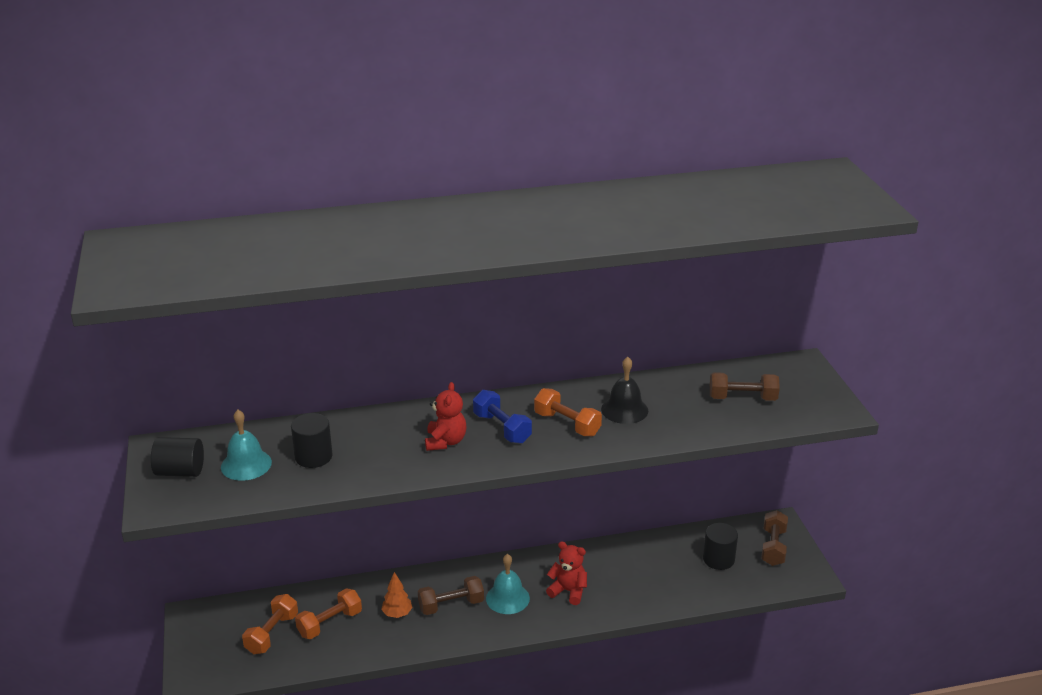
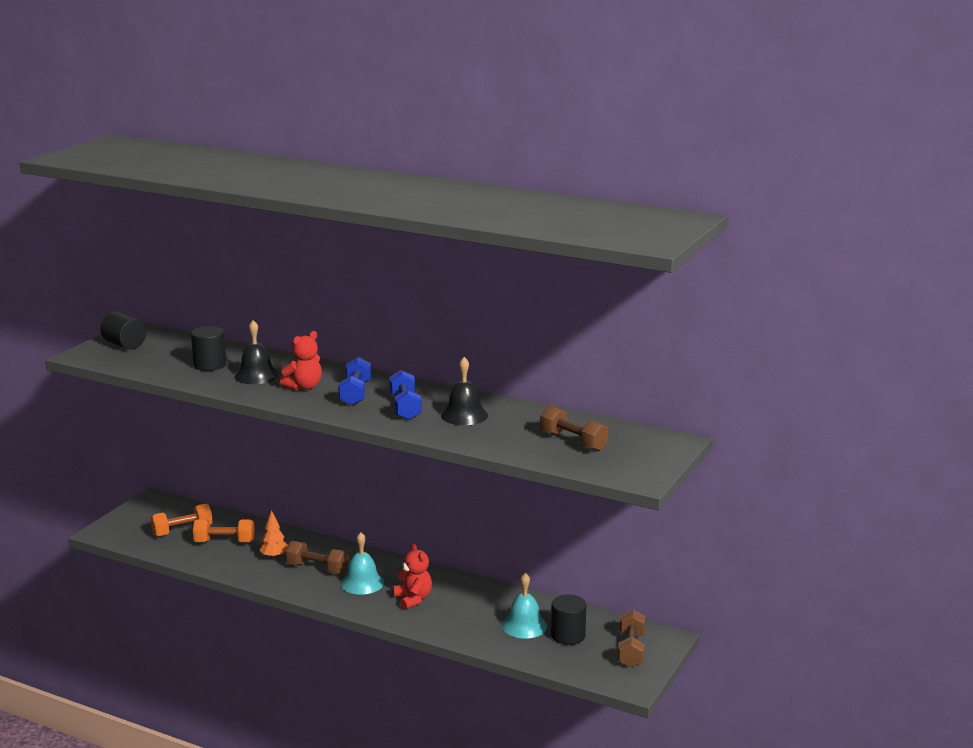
camera: 40 degrees right, 10 degrees down
turquoise bell [221,410,272,481] -> turquoise bell moved to [502,573,547,639]
orange dumbbell [534,388,602,436] -> blue dumbbell [389,370,422,420]
brown dumbbell [761,510,788,566] -> brown dumbbell turned 45 degrees counterclockwise [618,609,646,668]
none -> black bell [235,320,279,384]

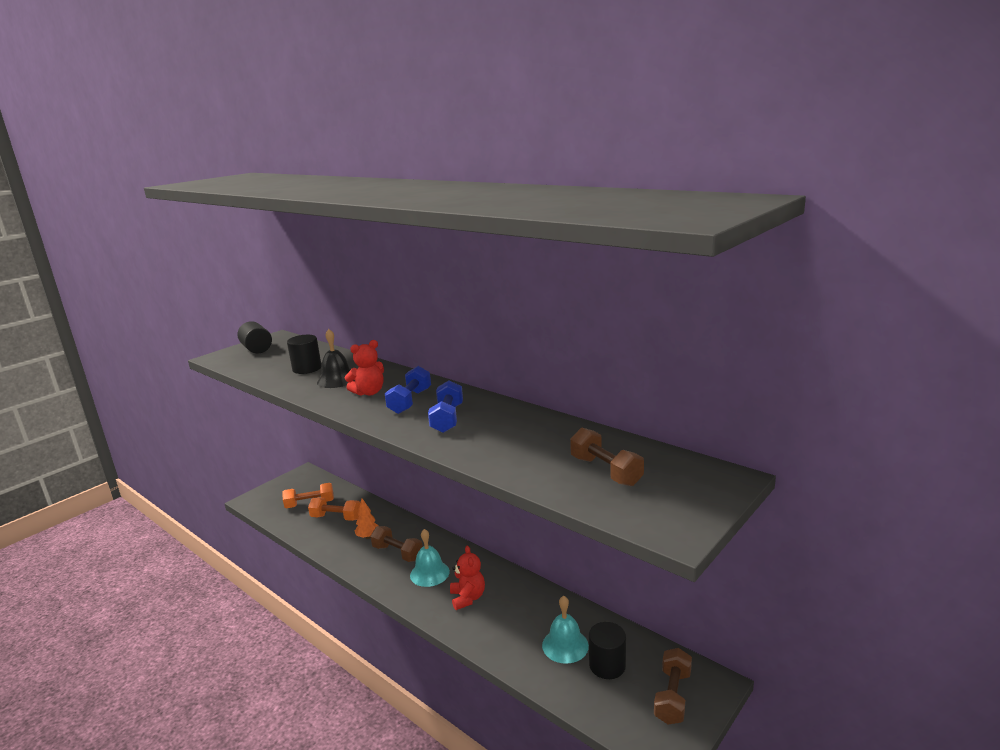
camera: 15 degrees right, 0 degrees up
black bell [441,357,488,425] -> none

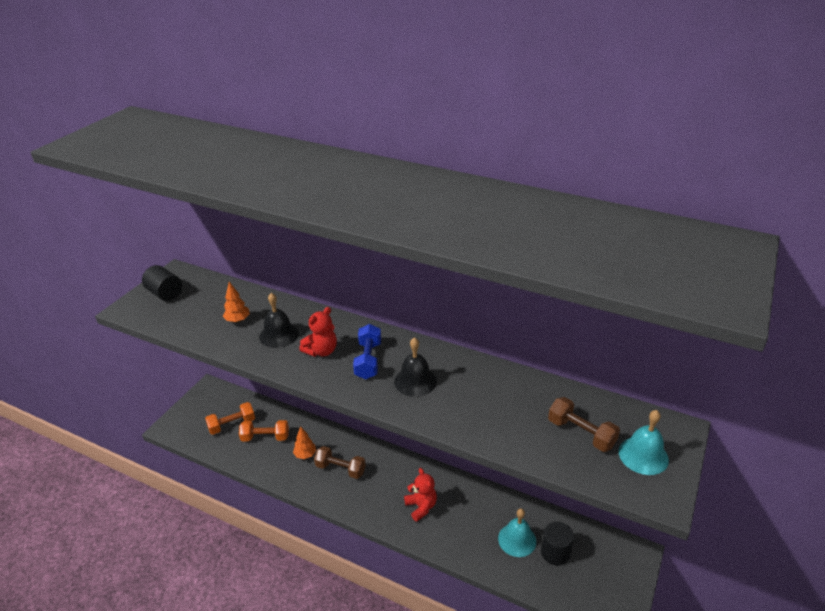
camera: 15 degrees left, 15 degrees up
black cylinder [287,335,322,374] -> orange tree [223,282,250,323]
turquoise bell [410,529,450,587] -> turquoise bell moved to [619,410,669,475]
blue dumbbell [428,380,463,433] -> black bell [394,337,437,397]
brown dumbbell [654,648,692,725] -> none

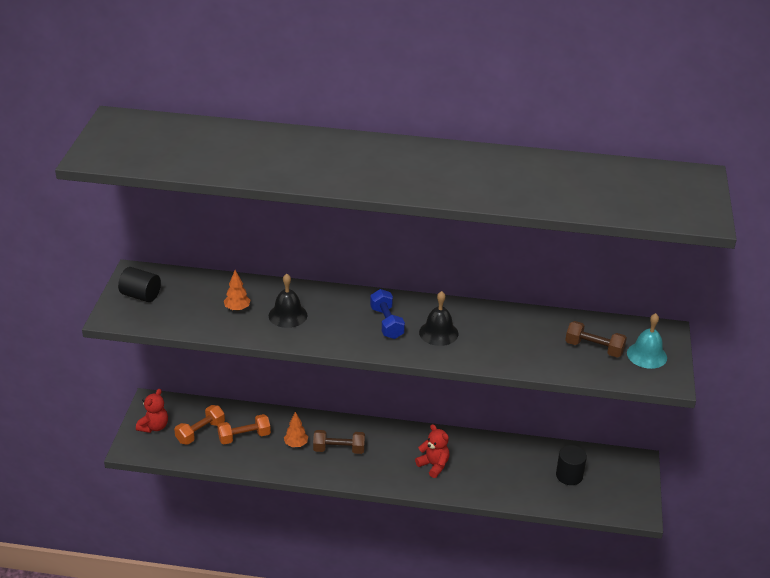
camera: 20 degrees left, 0 degrees up
red teddy bear [299,307,337,357] -> red teddy bear moved to [136,389,168,433]
turquoise bell [498,509,536,557] -> none

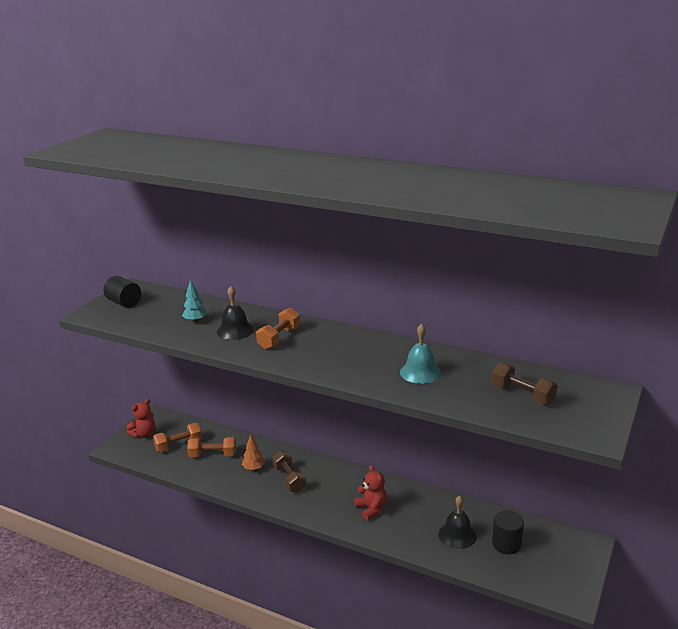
camera: 20 degrees right, 10 degrees down
orange tree [224,270,251,311] -> turquoise tree [182,280,207,323]
brown dumbbell [313,430,365,454] -> brown dumbbell turned 45 degrees clockwise [272,450,306,493]
blue dumbbell [370,289,405,339] -> none
black bell [419,291,458,346] -> black bell moved to [439,496,477,549]
turquoise bell [627,313,667,369] -> turquoise bell moved to [400,324,441,384]
none -> orange dumbbell [256,308,300,349]

